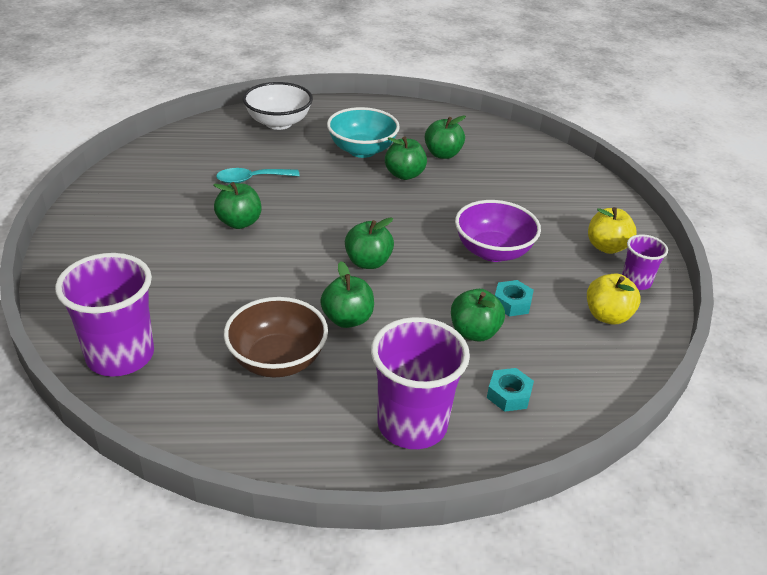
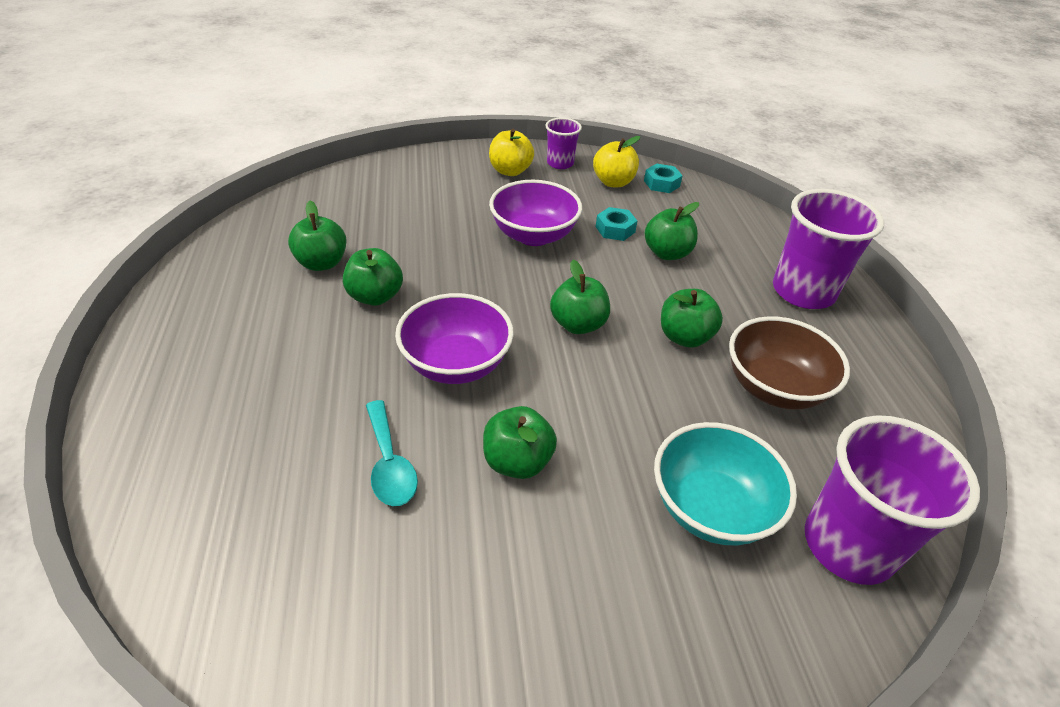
camera: 95 degrees left, 5 degrees up
white bowl [243,82,313,130] -> none
turquoise bowl [327,107,400,158] -> turquoise bowl moved to [654,422,797,545]
turquoise nut [487,368,534,412] -> turquoise nut moved to [644,164,683,193]
none -> purple bowl [395,293,514,384]

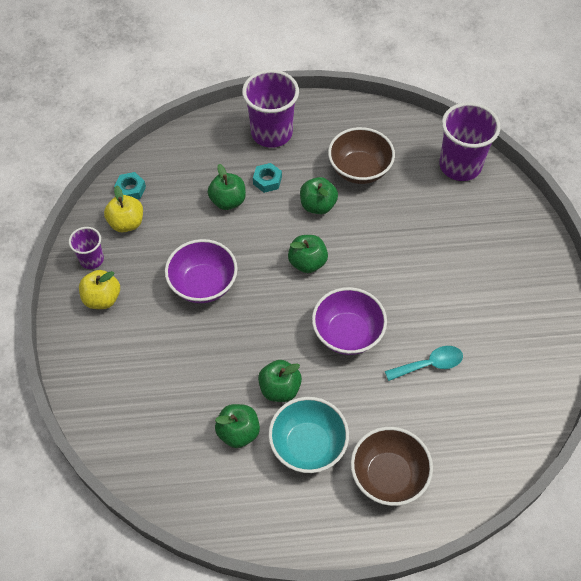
camera: 85 degrees left, 15 degrees up
green apple [483,406,557,479] -> none
turquoise nut [596,207,637,241] -> turquoise nut moved to [253,163,282,193]
turquoise bowl [654,422,797,545] -> turquoise bowl moved to [268,397,349,473]
none -> brown bowl [351,427,433,506]

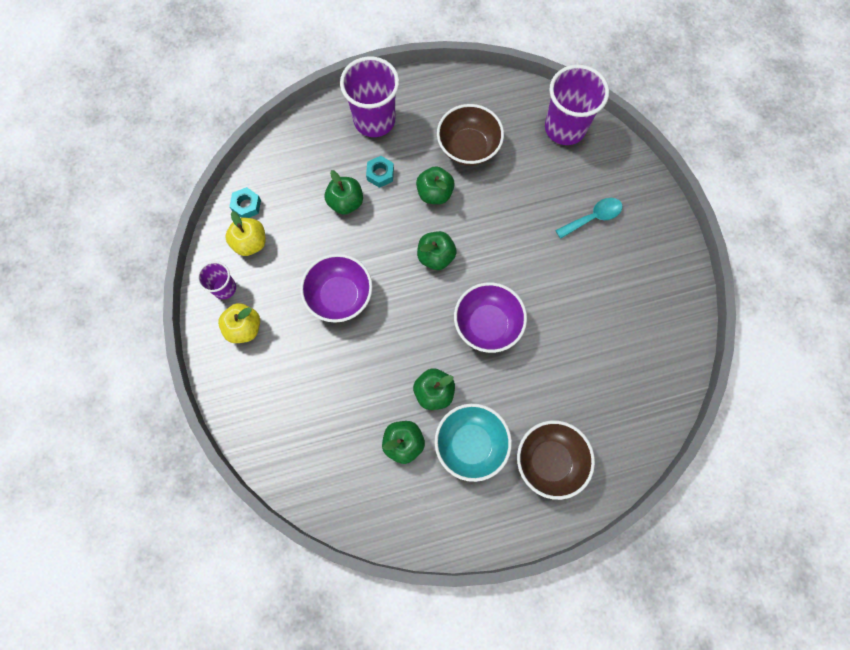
camera: 10 degrees left, 15 degrees up
turquoise spoon [385,346,463,381] -> turquoise spoon moved to [555,198,622,239]

